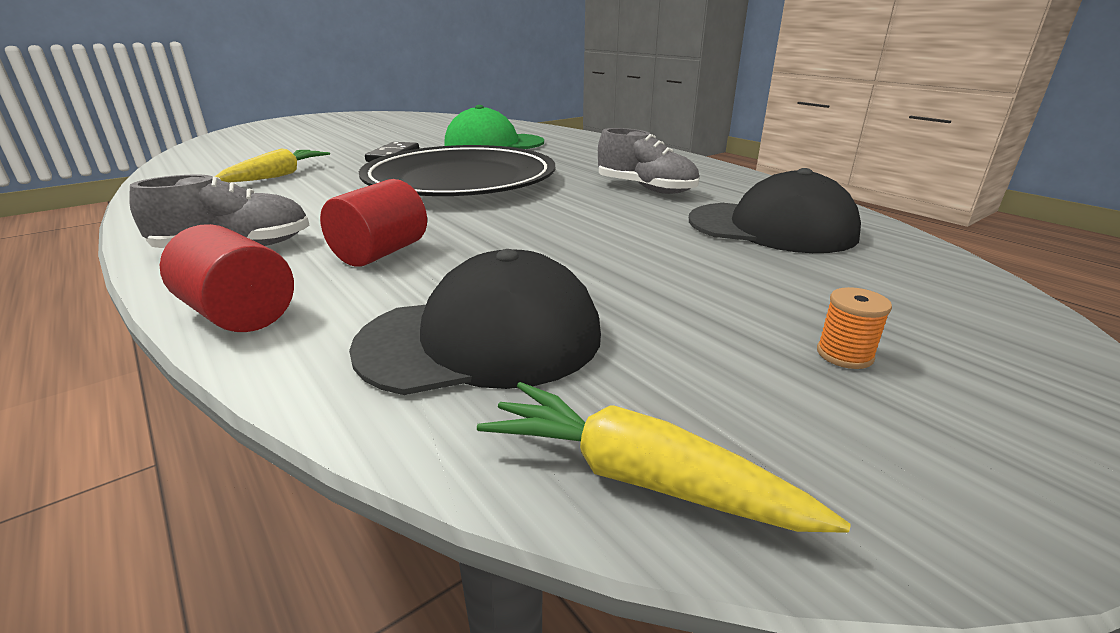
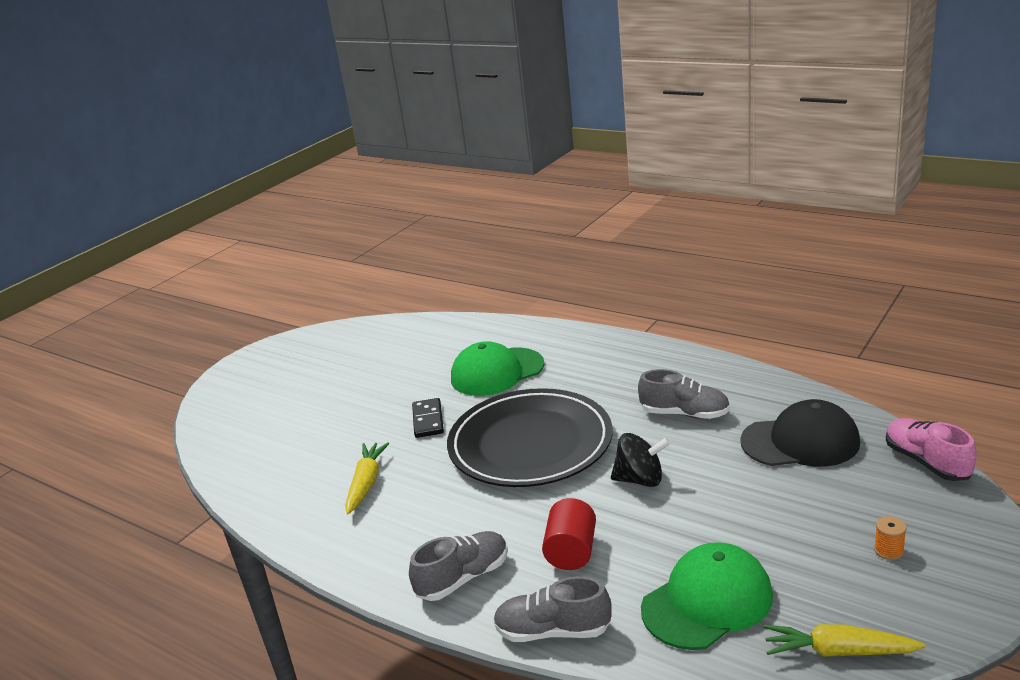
camera: 15 degrees left, 0 degrees up
red cylinder [160,224,294,332] -> grey shoe [493,576,612,642]
black cap [349,249,601,395] -> green cap [641,542,773,650]
none -> black spinning top [611,433,671,487]
none -> pink shoe [886,418,977,481]

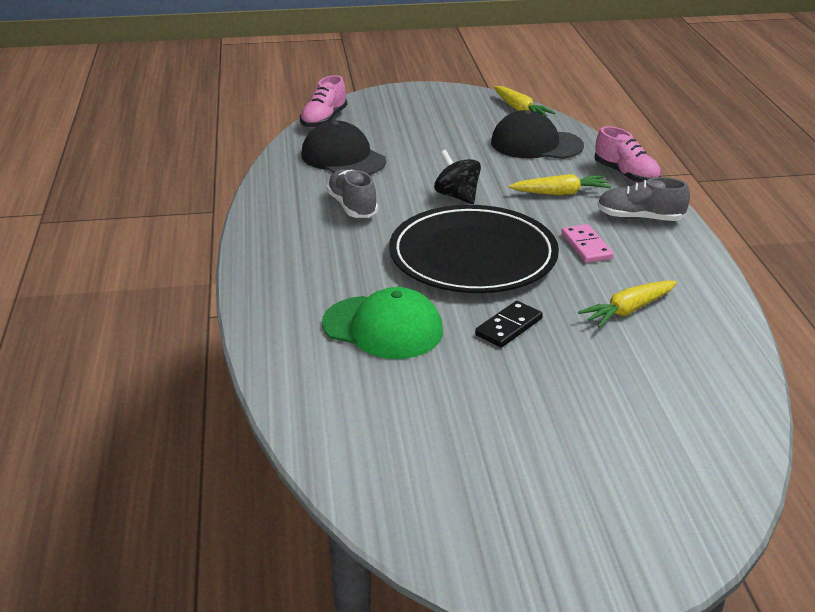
camera: 135 degrees left, 5 degrees up
grey shoe [493,576,612,642] -> pink shoe [594,126,661,183]
red cylinder [542,498,596,570] -> yellow carrot [509,174,611,195]
green cap [641,542,773,650] -> black cap [491,110,584,159]
orange spool [874,516,906,560] -> none
none -> pink domino [561,224,614,263]

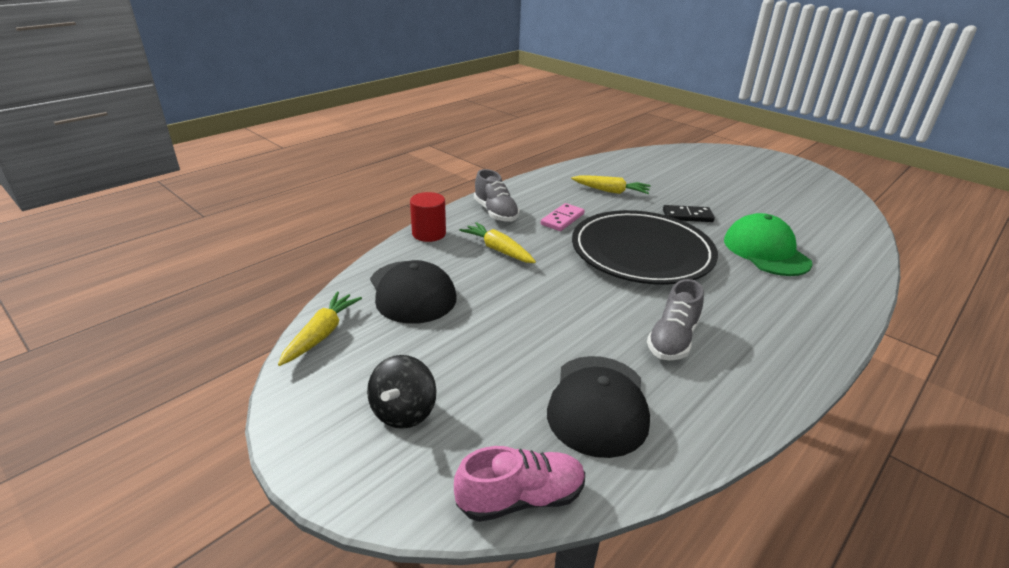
camera: 130 degrees left, 0 degrees up
black spinning top [434,150,481,204] -> black spinning top moved to [367,355,436,429]
pink shoe [594,126,661,183] -> red cylinder [410,192,446,242]

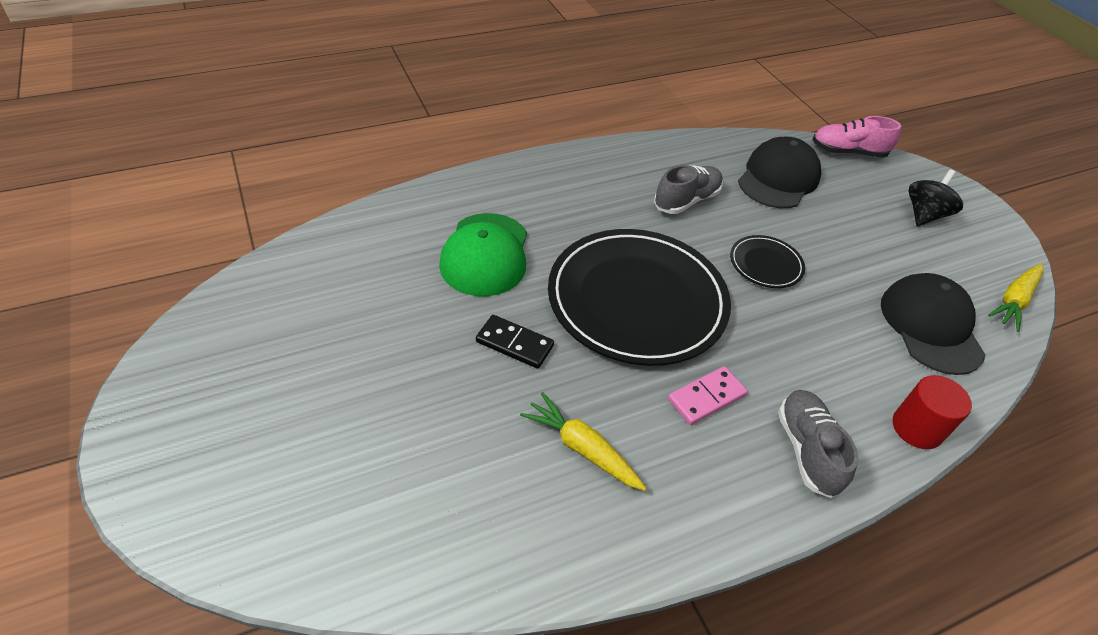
camera: 160 degrees left, 15 degrees up
yellow carrot [459,222,536,263] -> none
none -> black plate [730,235,805,288]

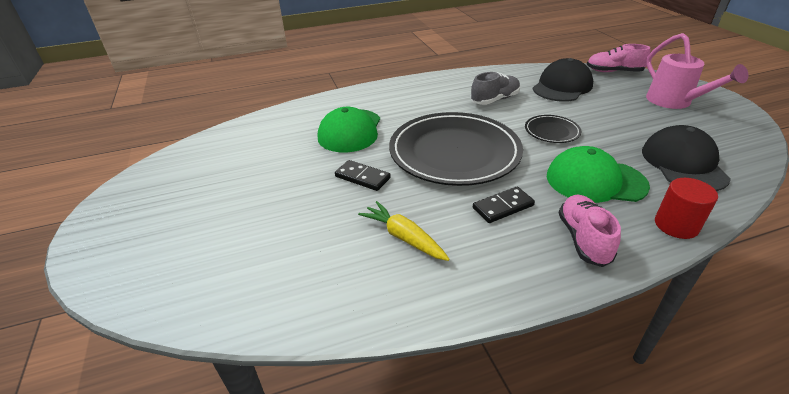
camera: 10 degrees right, 10 degrees down
pink domino [668,366,748,425] -> black domino [473,187,535,223]
grey shoe [778,390,858,498] -> pink shoe [559,195,621,267]
black spinning top [908,169,963,226] -> pink watering can [646,33,748,109]
yellow carrot [988,264,1044,332] -> none
none -> green cap [547,146,650,203]

